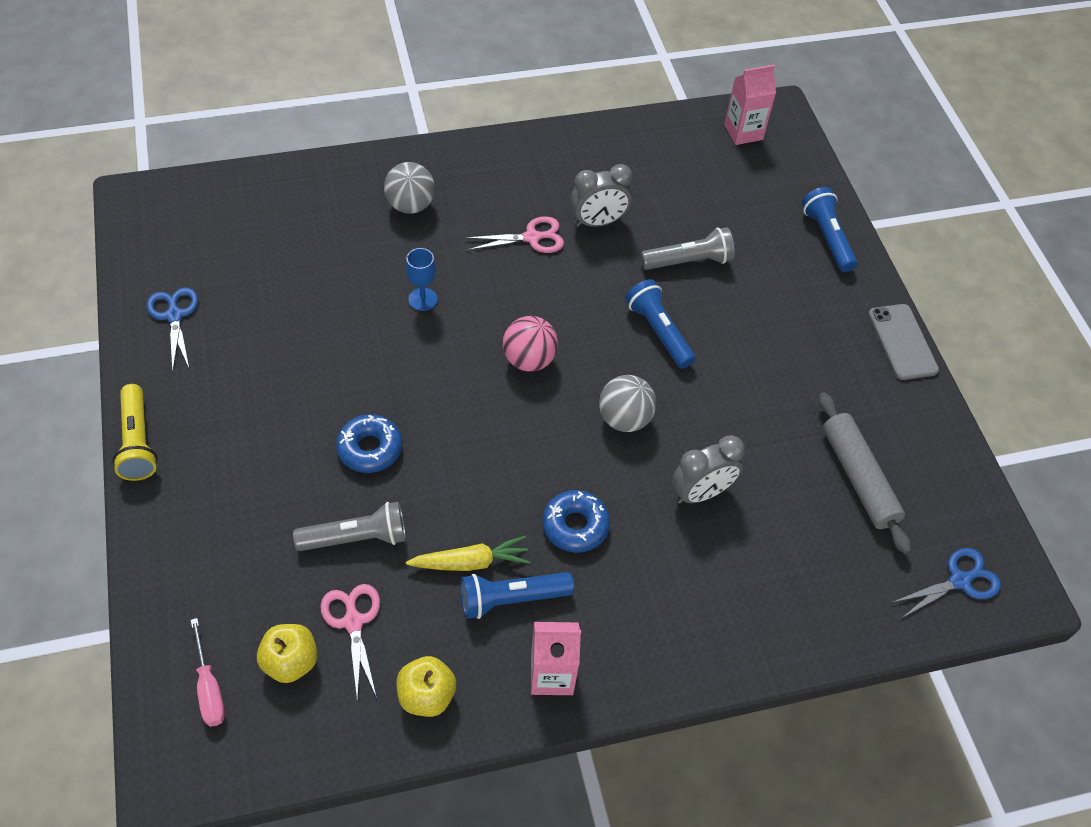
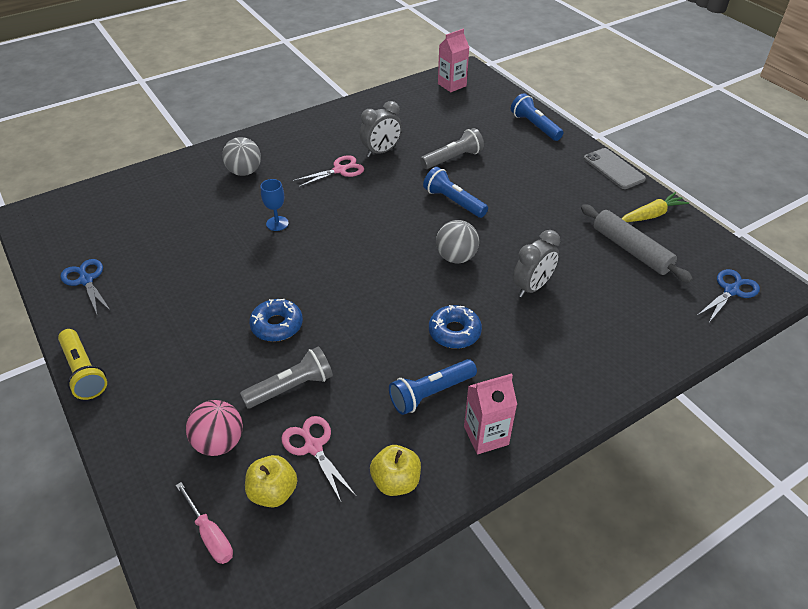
camera: 15 degrees left, 10 degrees down
yellow carrot [406,536,530,571] -> yellow carrot moved to [622,192,689,222]
pink ball [503,316,558,372] -> pink ball moved to [186,400,243,456]

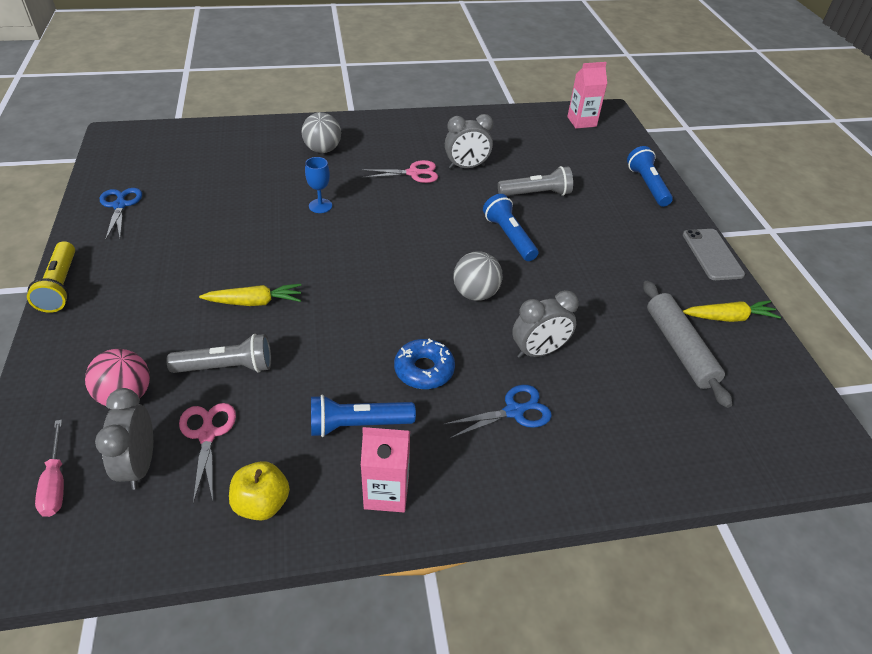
camera: 20 degrees right, 0 degrees up
yellow apple [245,455,297,507] -> grey clock [95,388,153,490]
blue donut [249,299,303,342] -> yellow carrot [199,284,301,306]
blue scissors [697,269,760,324] -> blue scissors moved to [443,385,552,438]

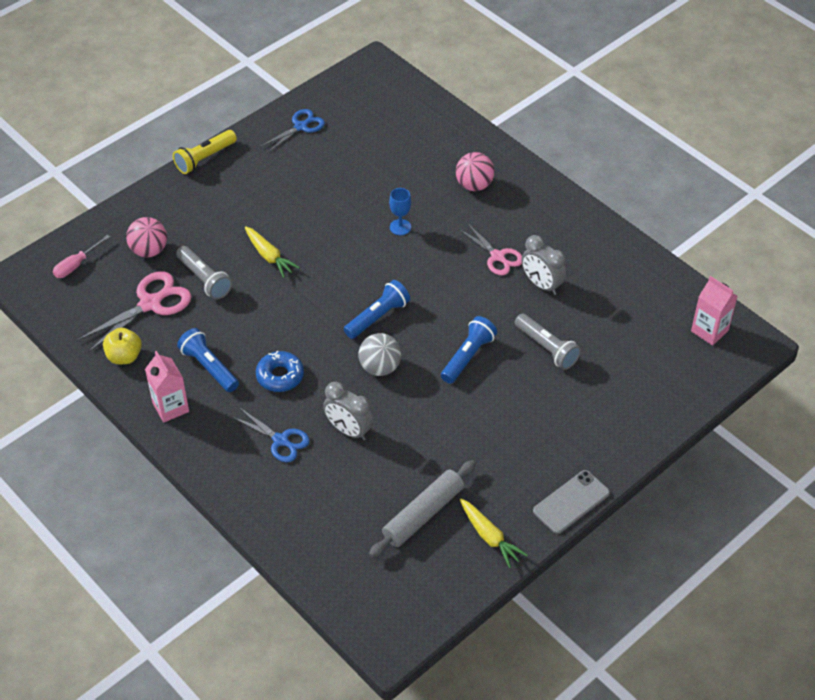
camera: 60 degrees right, 5 degrees up
grey clock [95,388,153,490] -> none
pink scissors [179,403,236,503] -> pink scissors [77,271,192,352], size x1.53
grey ball [302,112,341,153] -> pink ball [456,152,494,191]
blue flashlight [627,146,673,207] -> blue flashlight moved to [344,280,410,339]

